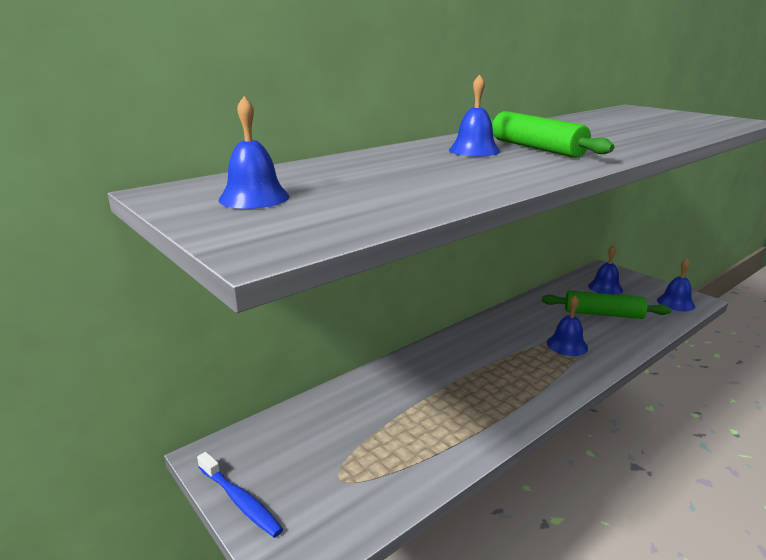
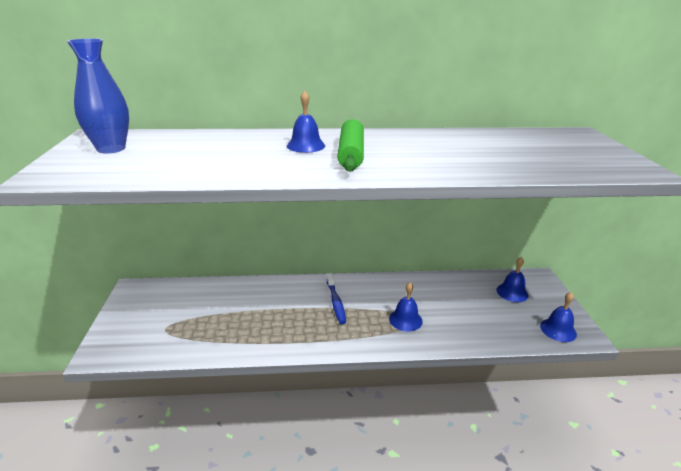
camera: 35 degrees right, 5 degrees up
blue toothbrush [197,452,283,538] -> blue toothbrush moved to [327,273,346,324]
blue bell [219,96,289,209] -> blue vase [67,38,129,153]
green rolling pin [542,291,671,319] -> none

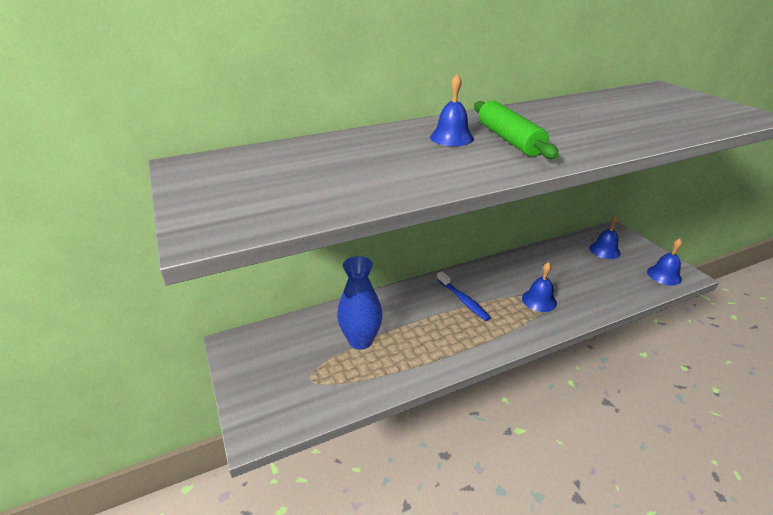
camera: 20 degrees left, 5 degrees up
blue vase [67,38,129,153] -> blue vase moved to [337,256,383,350]

